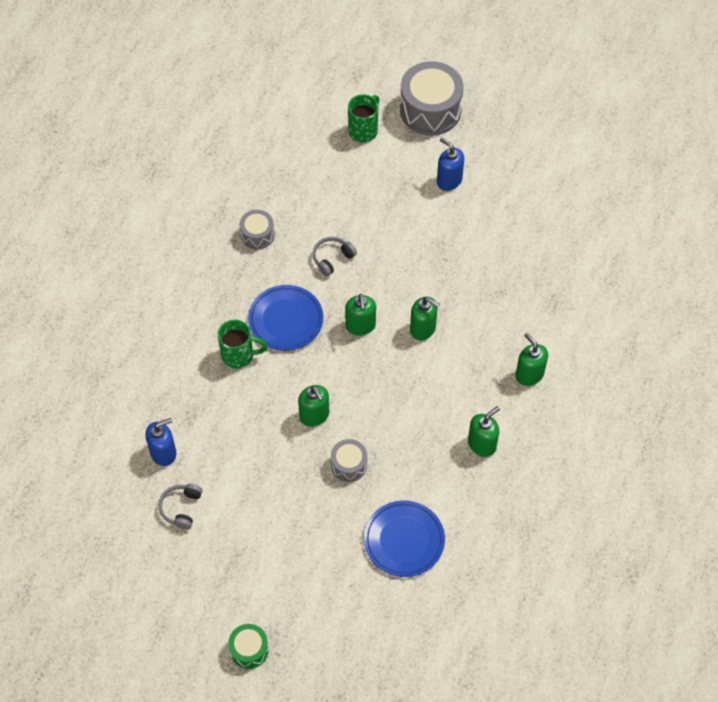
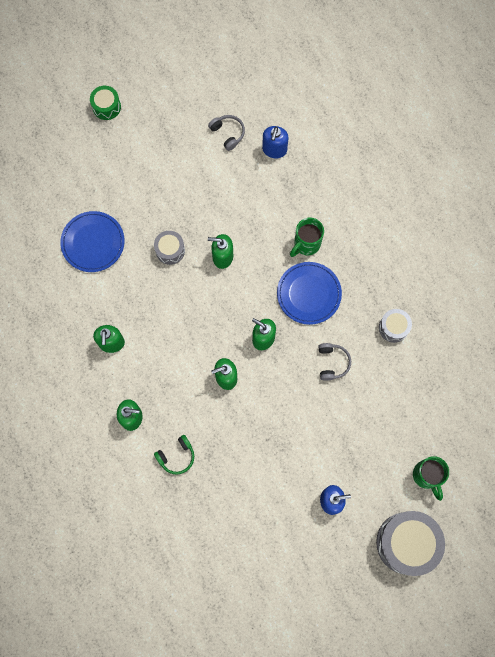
camera: 130 degrees right, 15 degrees up
none -> green headphones [154,435,194,475]

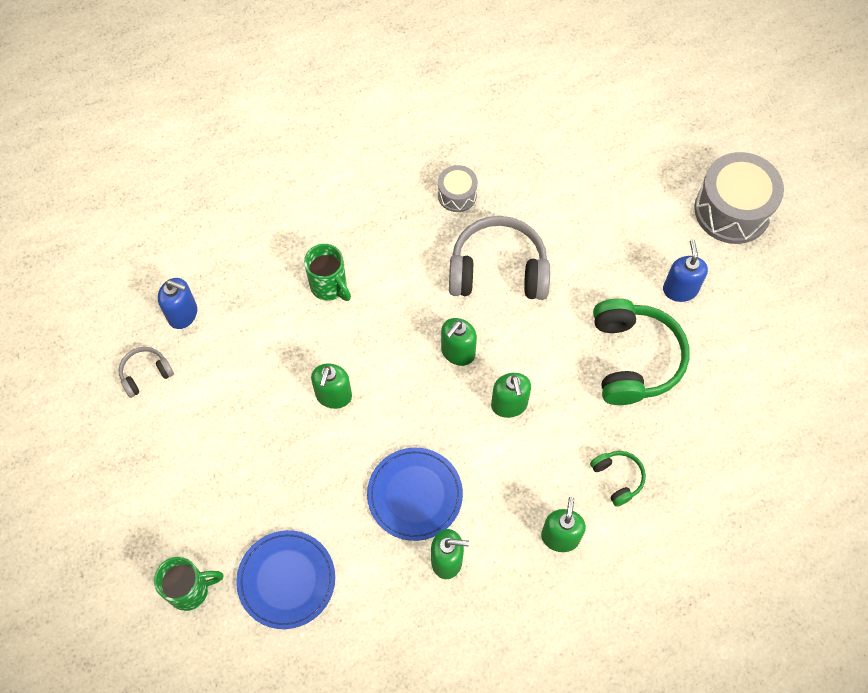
camera: 85 degrees left, 10 degrees down
green drum [90,86,121,120] -> none
grey drum [154,231,185,265] -> none
blue plate [277,262,342,325] -> blue plate moved to [367,448,463,541]
grey headphones [318,343,351,381] -> grey headphones [449,216,550,300], size x2.05
green mug [413,456,449,501] -> green mug moved to [154,557,223,611]
none -> green headphones [593,298,689,405]

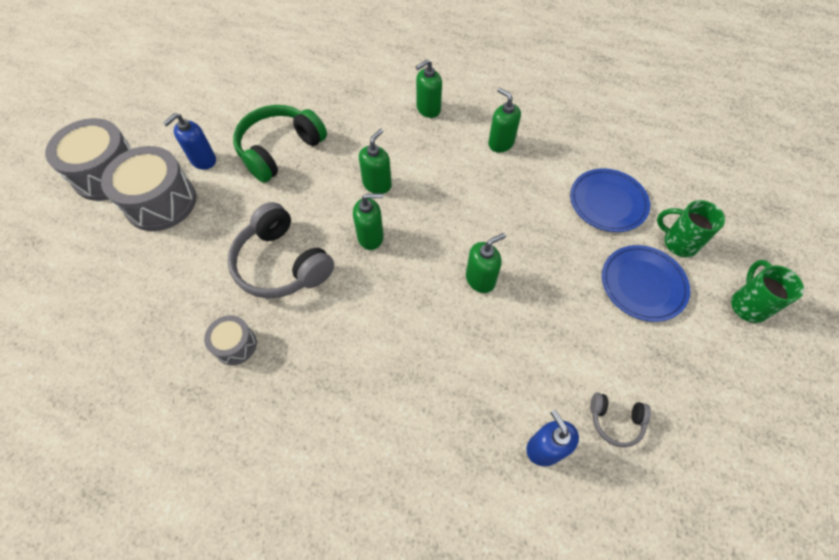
camera: 135 degrees left, 5 degrees down
green mug [304,244,351,301] -> green mug moved to [731,260,804,323]
blue plate [367,448,463,541] -> blue plate moved to [602,245,690,322]
green headphones [590,451,646,507] -> none
none -> grey drum [101,146,196,231]

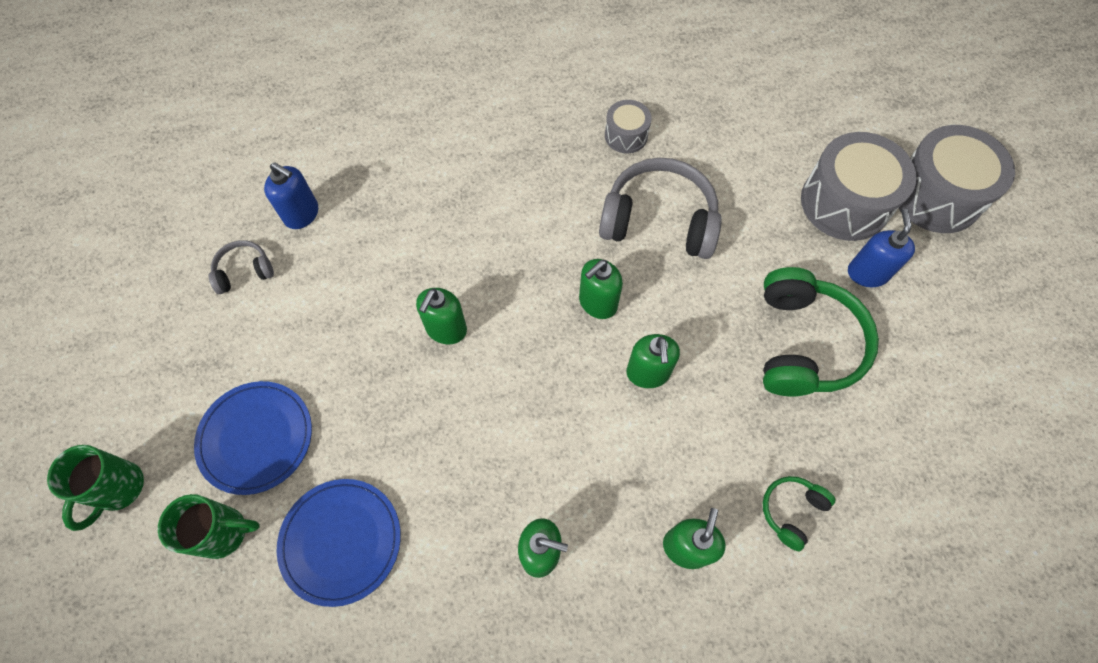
camera: 145 degrees right, 5 degrees up
green mug [731,260,804,323] -> green mug turned 45 degrees clockwise [47,445,144,531]
none -> green headphones [763,476,836,551]

